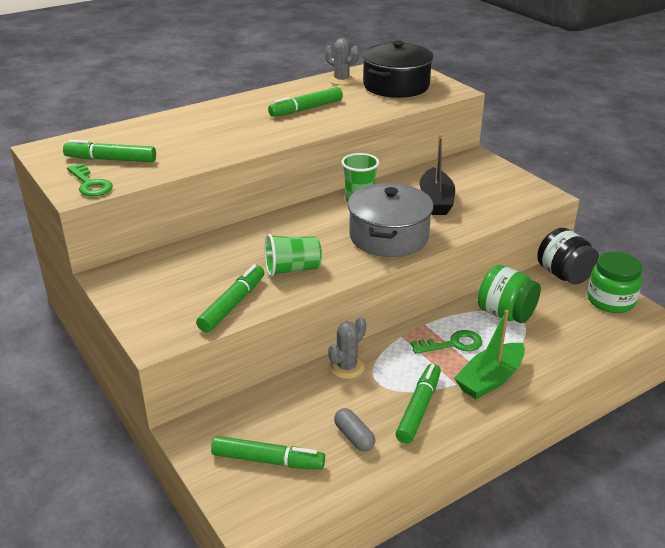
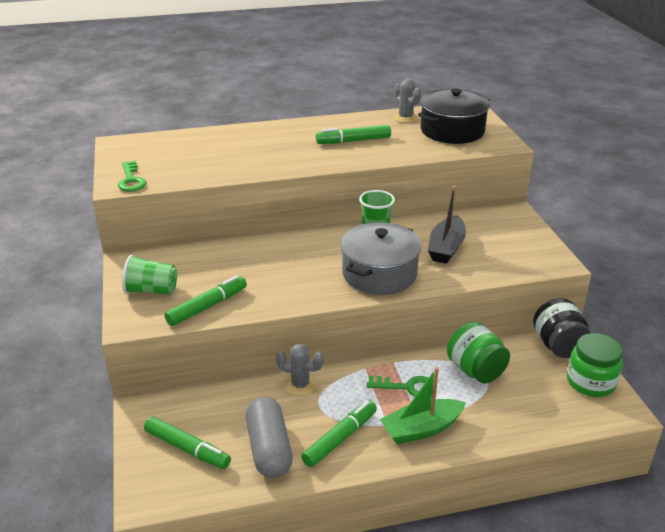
camera: 20 degrees right, 0 degrees up
green marker [63,140,156,162] -> none
green cup [265,234,322,277] -> green cup moved to [122,255,177,295]
grey cactus [328,317,366,379] -> grey cactus turned 45 degrees clockwise [276,344,324,396]
grey capsule [334,408,375,452] -> grey capsule [246,397,293,478], size x1.87

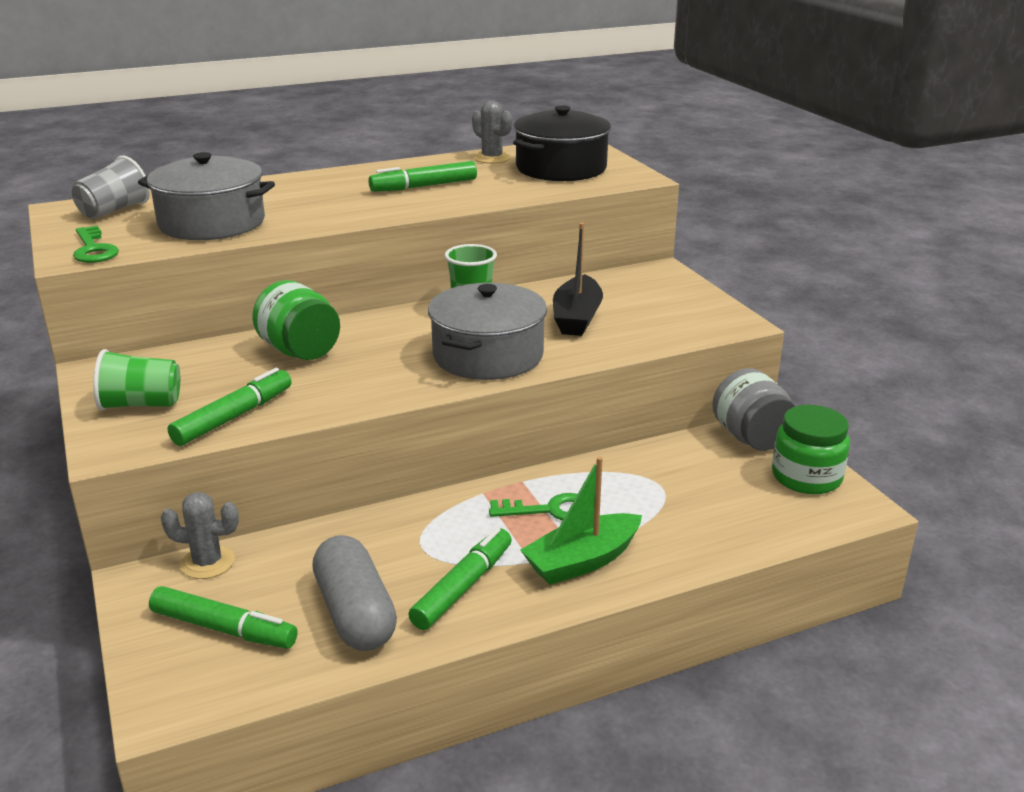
camera: 10 degrees left, 5 degrees down
grey cactus [276,344,324,396] -> grey cactus moved to [161,492,239,579]
green jar [447,322,510,383] -> green jar moved to [252,280,340,360]
black jar [533,298,591,358] -> grey jar [712,368,796,451]
none -> grey cup [72,156,150,219]
none -> grey pot [138,152,275,240]

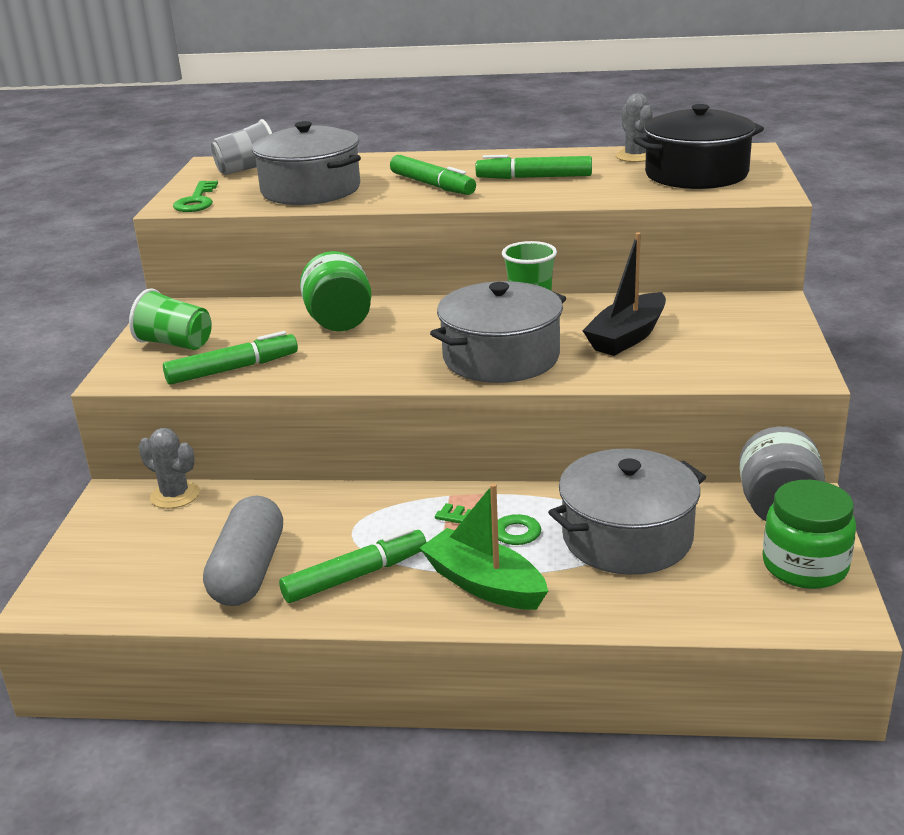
camera: 30 degrees right, 0 degrees up
green marker [149,586,298,649] -> green marker moved to [390,155,476,195]
green boat [520,457,642,585] -> green boat turned 45 degrees clockwise [420,483,548,610]
none -> grey pot [548,448,706,575]

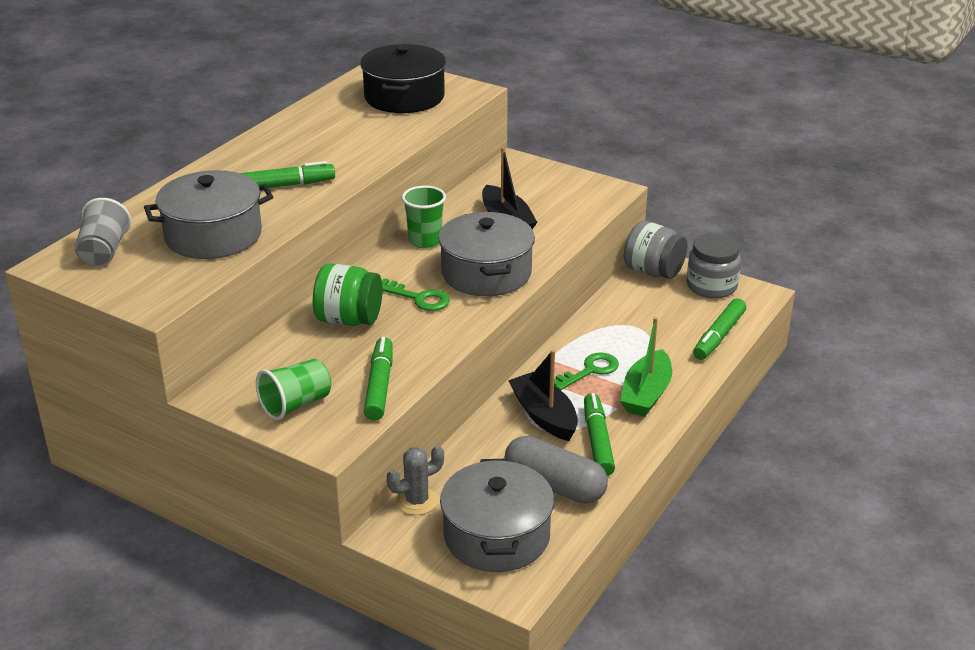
camera: 65 degrees left, 5 degrees up
green key [173,180,218,212] -> green key moved to [382,278,450,311]
green boat [420,483,548,610] -> green boat turned 45 degrees counterclockwise [620,317,672,417]
green marker [476,155,592,179] -> green marker moved to [693,298,746,360]
grey pot [548,448,706,575] -> grey pot moved to [440,458,554,572]
grey cactus [616,93,653,162] -> none
green jar [763,480,856,589] -> grey jar [687,234,741,299]
none -> black boat [508,350,578,441]

